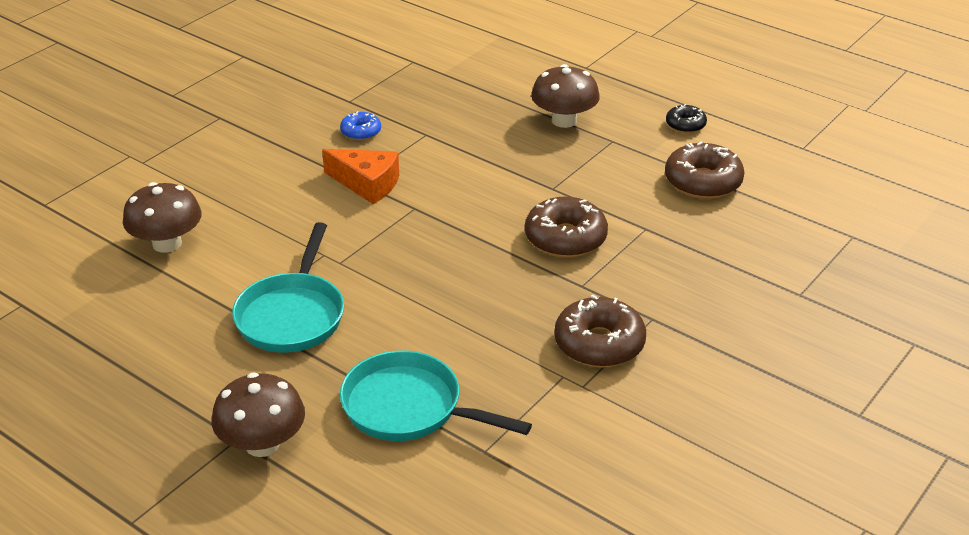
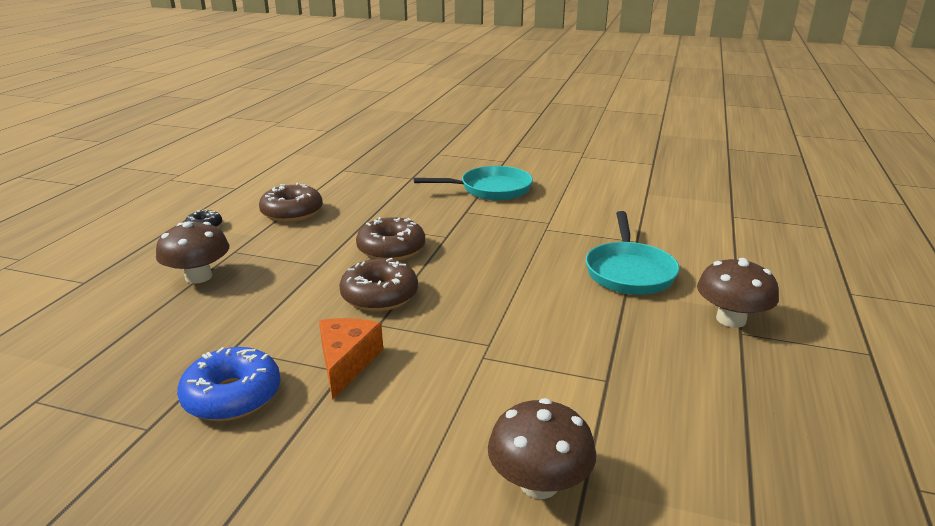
camera: 110 degrees left, 10 degrees down
turquoise pan [232,222,344,353] -> turquoise pan moved to [414,166,533,200]
blue donut [340,111,381,140] -> blue donut [177,347,281,421], size x1.81
brown donut [554,295,646,368] -> brown donut moved to [339,258,418,311]

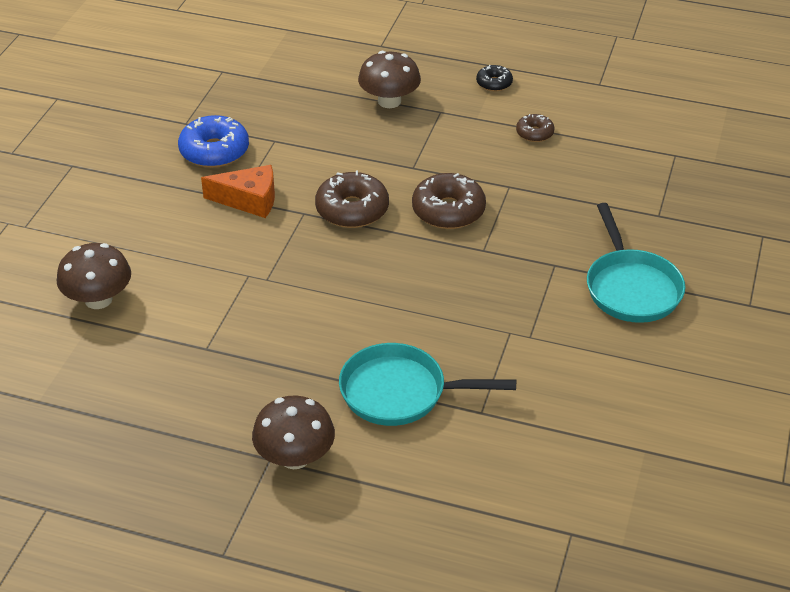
camera: 90 degrees right, 15 degrees up
brown donut [259,183,323,222] -> brown donut [516,114,554,142], size x0.55

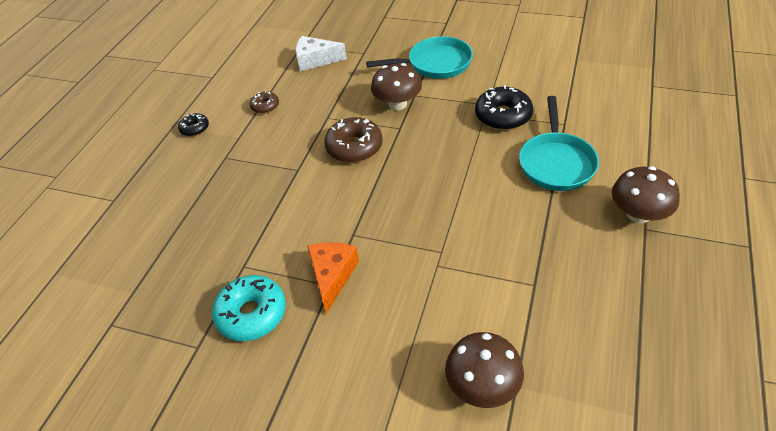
camera: 85 degrees left, 5 degrees up
blue donut [178,115,249,168] -> turquoise donut [212,275,286,341]
brown donut [315,171,389,228] -> none
brown mushroom [358,51,421,108] -> brown mushroom moved to [371,63,422,110]
none -> white cheese [296,36,347,71]
none -> black donut [475,85,533,130]

